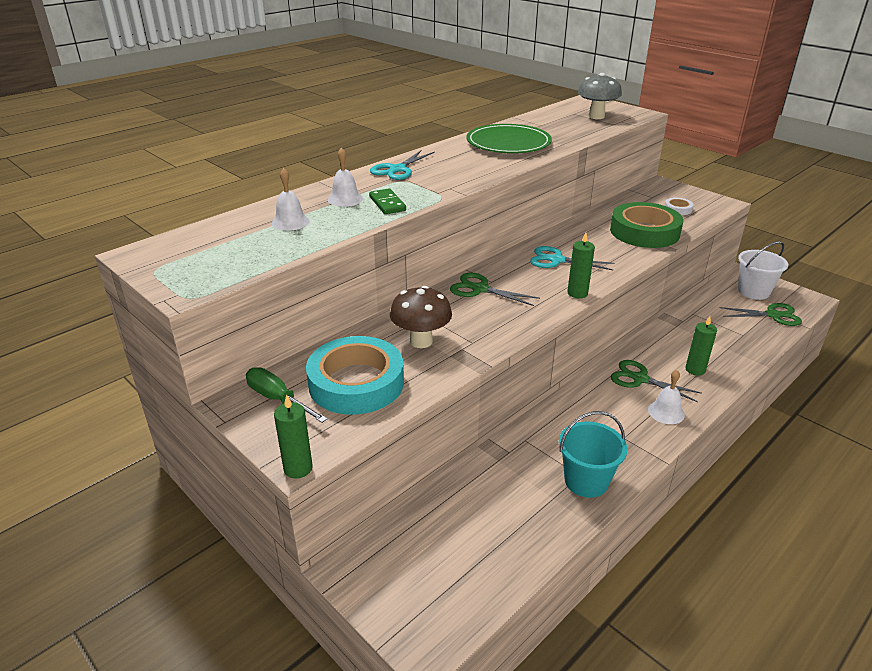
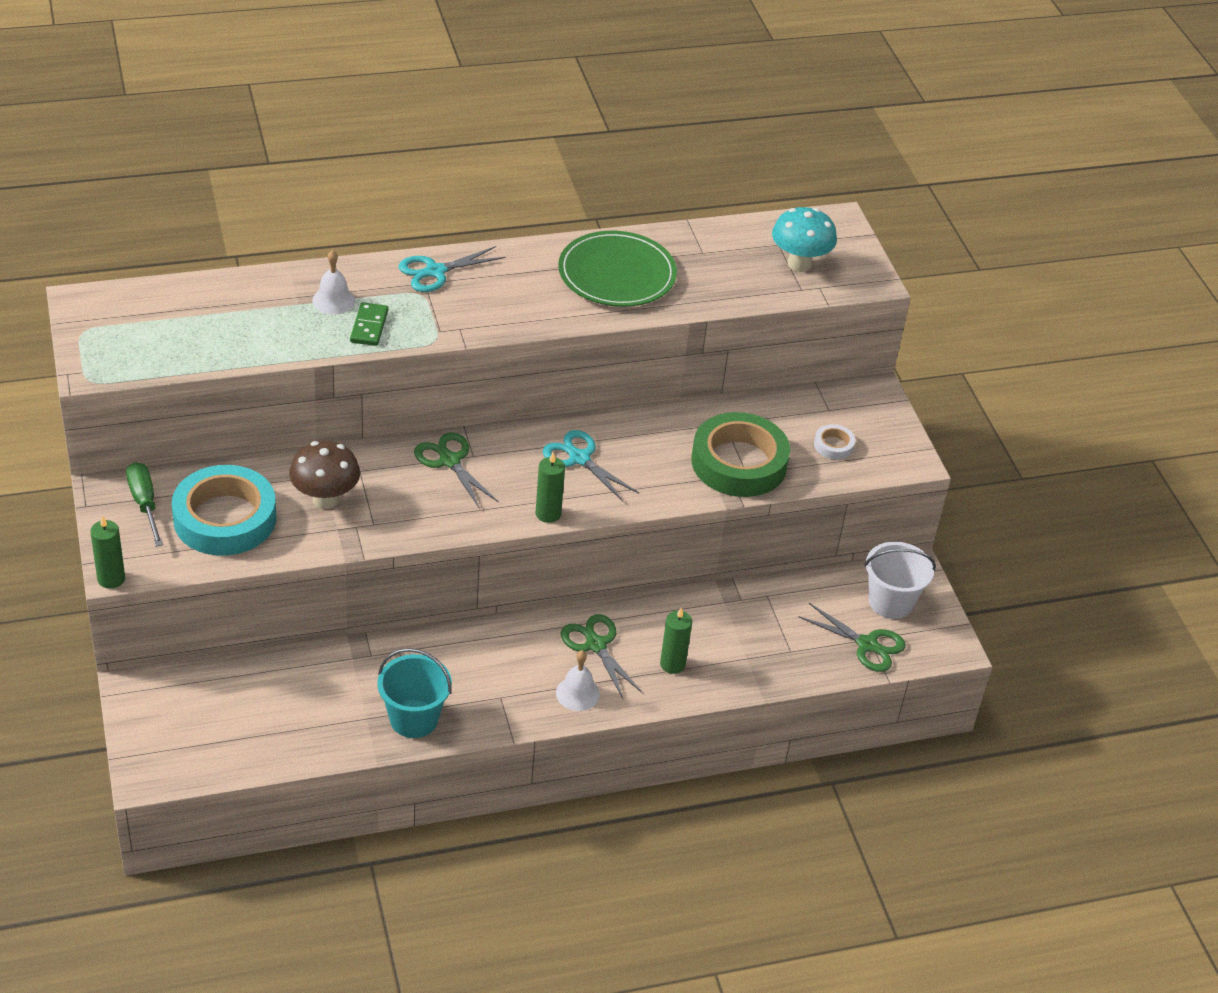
camera: 25 degrees right, 10 degrees up
white bell [272,168,310,231] -> none
grey mushroom [578,73,622,119] -> turquoise mushroom [772,207,837,272]

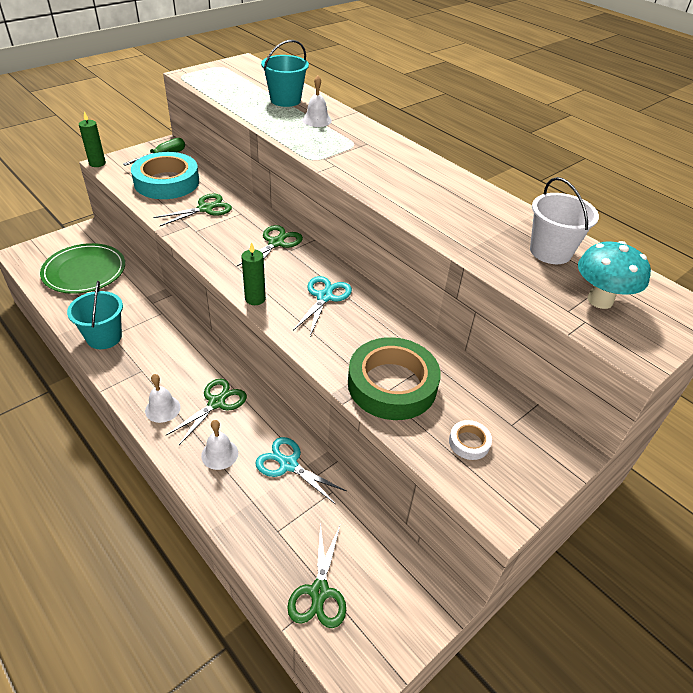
camera: 65 degrees right, 0 degrees up
brown mushroom [289,441,360,509] -> green scissors [153,193,232,226]
green domino [350,302,388,346] -> none
turquoise scissors [399,246,506,292] -> turquoise scissors moved to [255,437,346,504]
green plate [558,231,677,307] -> green plate moved to [40,243,125,294]
green candle [660,608,692,674] -> white bell [201,420,238,470]
white bucket [864,542,936,619] -> white bucket moved to [530,177,599,264]
none -> turquoise bucket [261,40,309,107]

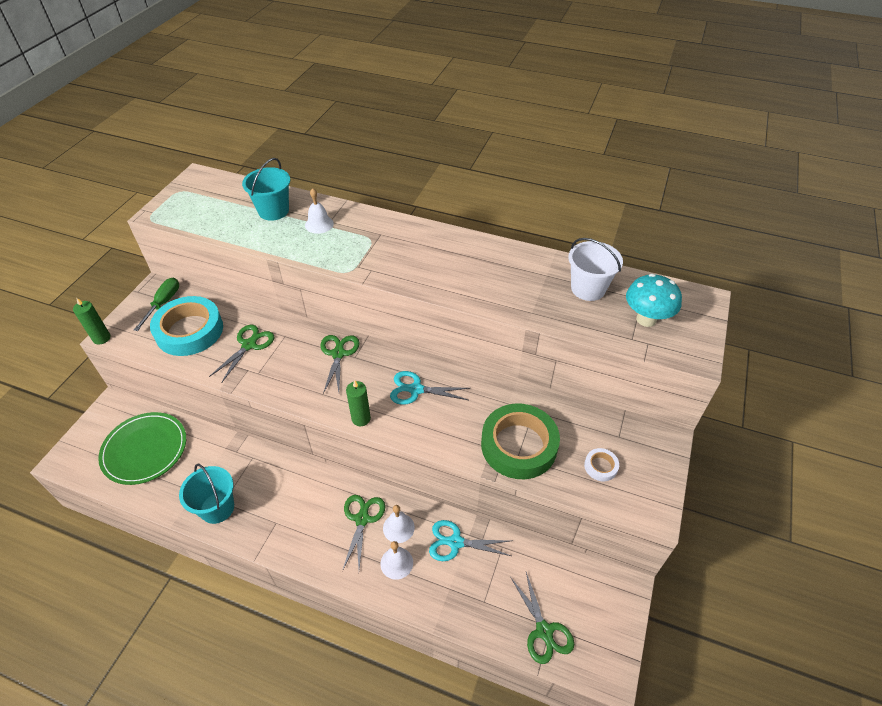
camera: 25 degrees left, 5 degrees up
white bell [145,374,181,423] -> white bell moved to [383,505,415,543]
turquoise scissors [293,276,352,336] -> turquoise scissors turned 75 degrees counterclockwise [390,371,470,405]

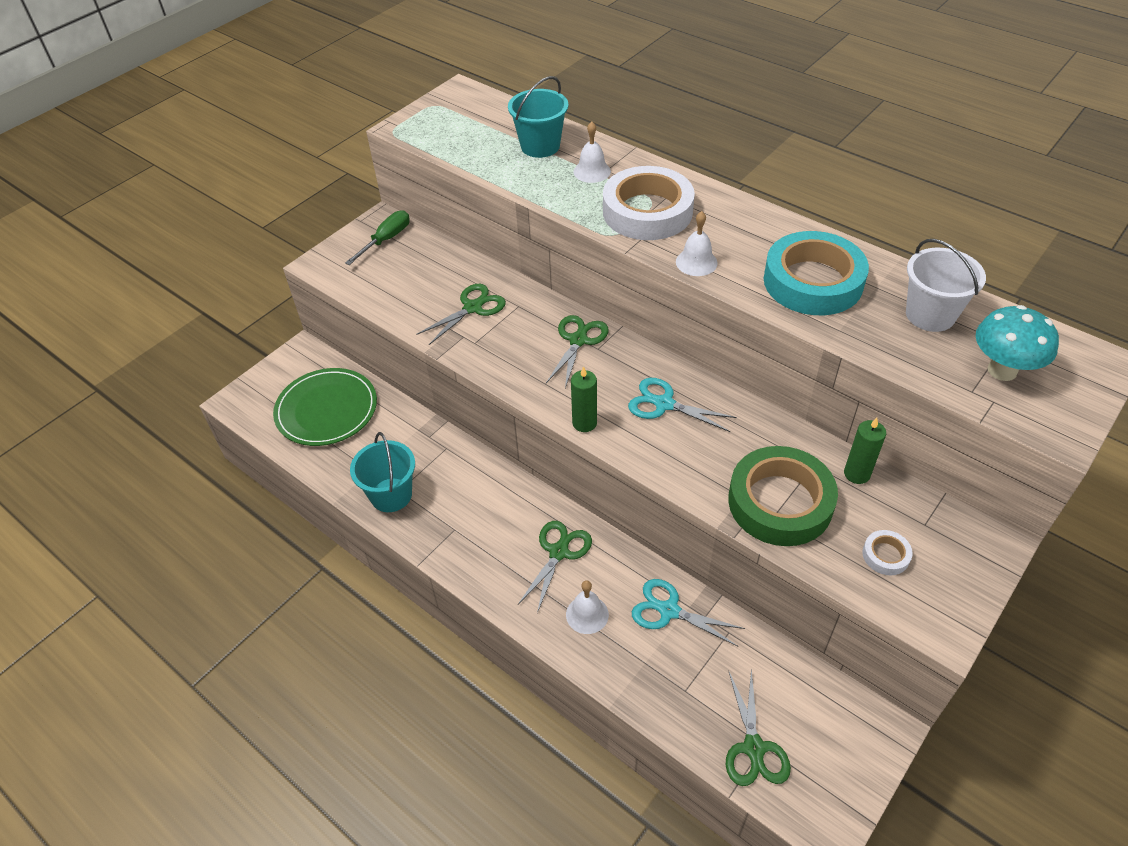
camera: 20 degrees right, 0 degrees up
green candle [73,298,110,344] -> green candle moved to [844,418,886,484]
turquoise tape [150,296,223,356] -> turquoise tape moved to [764,231,869,315]
white bell [383,505,415,543] -> white bell moved to [676,211,718,276]
none -> white tape [603,166,695,240]

